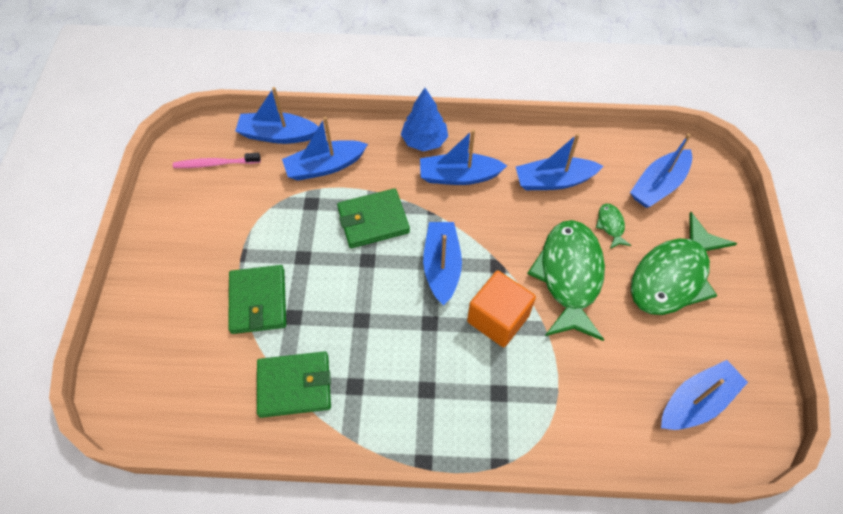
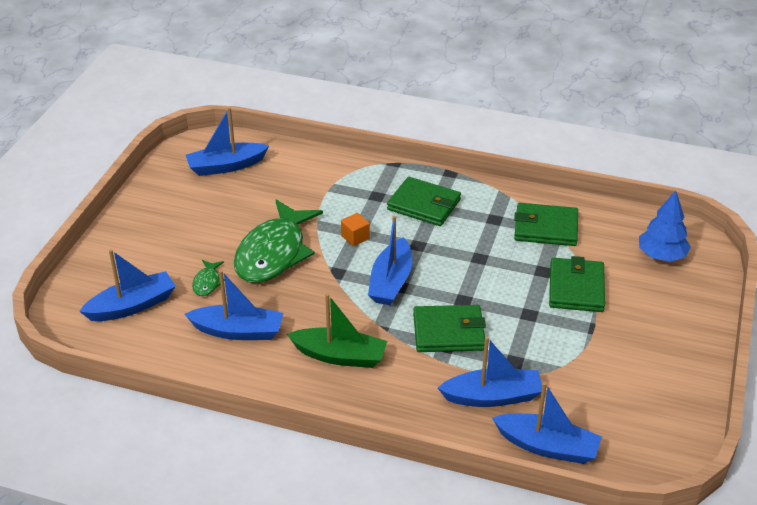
camera: 165 degrees left, 20 degrees down
pink toothbrush [173,153,261,168] -> none
blue tree [401,88,448,151] -> blue tree moved to [639,190,691,262]
blue boat [420,129,507,185] -> green boat [287,293,387,368]
orange cube [467,271,536,347] -> orange cube [341,213,370,246], size x0.50
green fish [631,212,737,315] -> none
none -> green wallet [387,177,461,226]

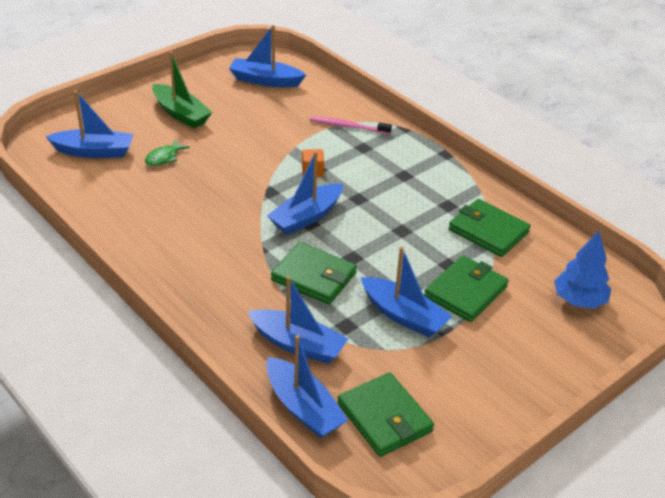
camera: 30 degrees right, 0 degrees up
blue boat [185,270,283,340] -> blue boat moved to [361,247,453,337]
green fish [234,200,323,283] -> none
green boat [287,293,387,368] -> green boat moved to [152,52,212,128]
green wallet [387,177,461,226] -> green wallet moved to [337,372,434,457]
none -> pink toothbrush [310,116,392,135]

